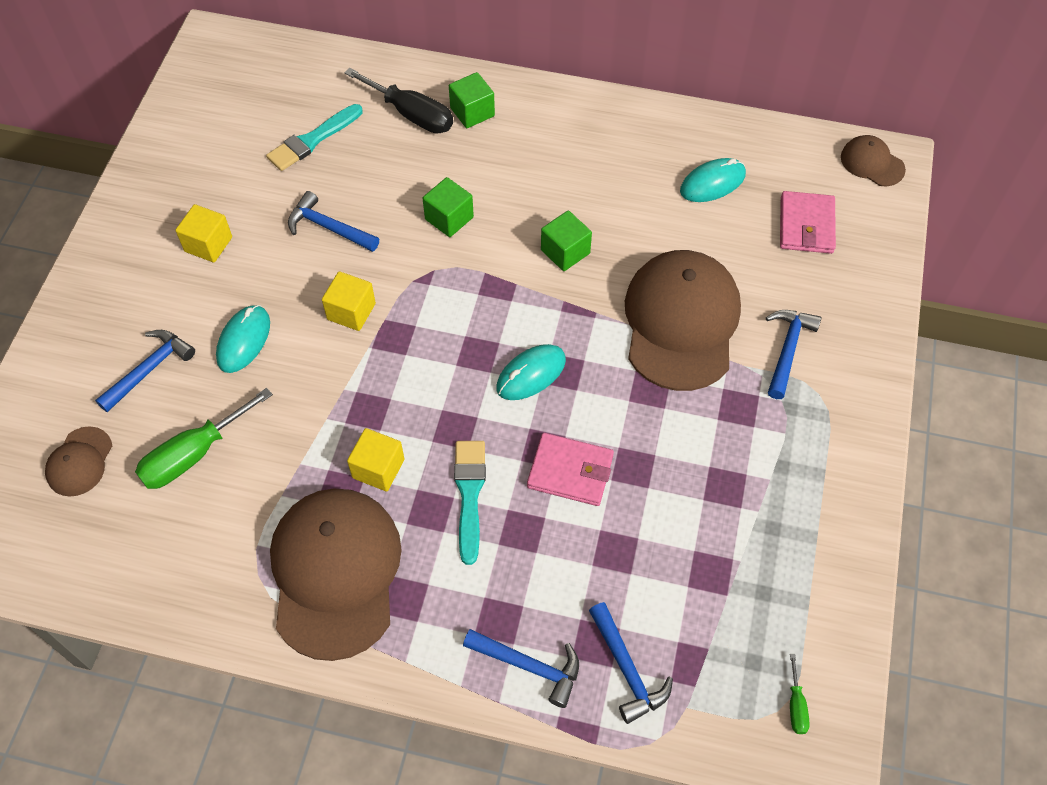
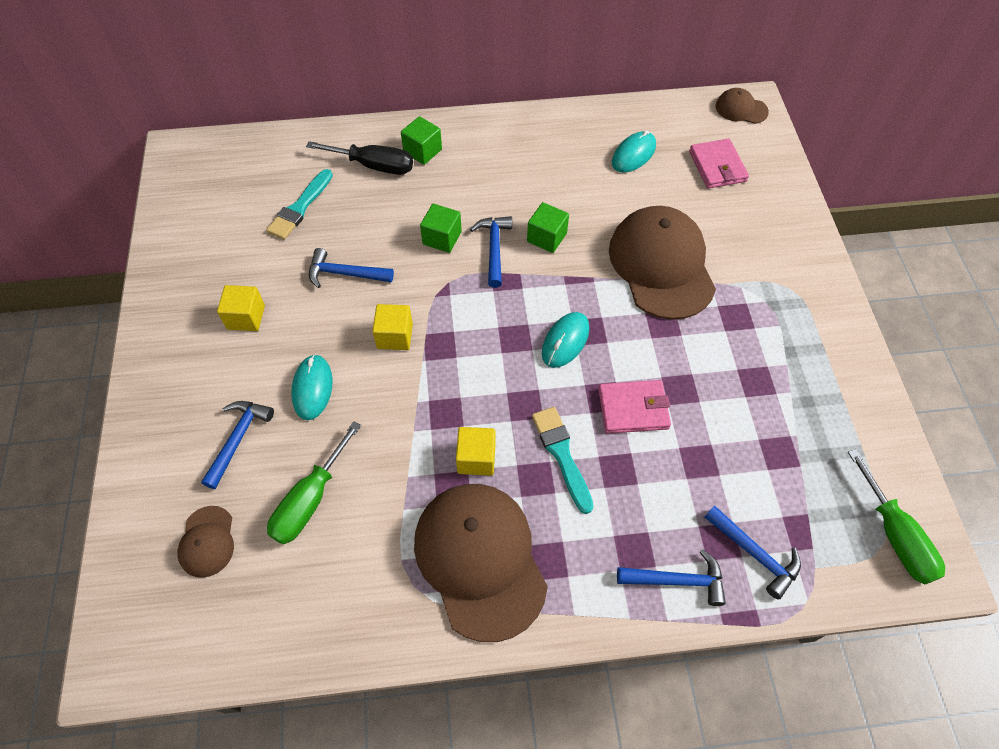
camera: 20 degrees left, 0 degrees up
blue hammer [766,310,821,399] -> blue hammer moved to [470,216,512,288]
green screwdriver [790,654,810,734] -> green screwdriver [848,449,945,584], size x2.14

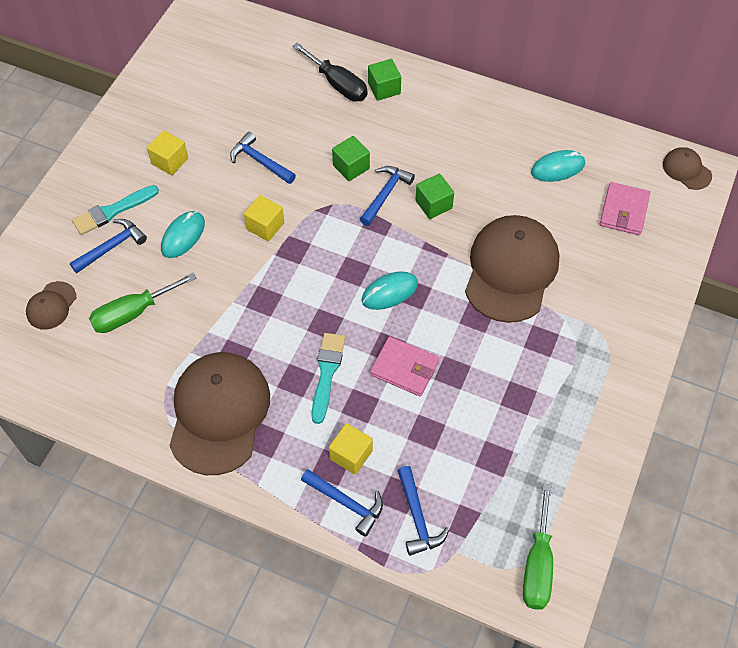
camera: 30 degrees right, 0 degrees up
turquoise brush [266,169,333,240] -> turquoise brush moved to [72,185,159,235]
yellow cube [456,427,496,476] -> yellow cube moved to [329,423,373,475]

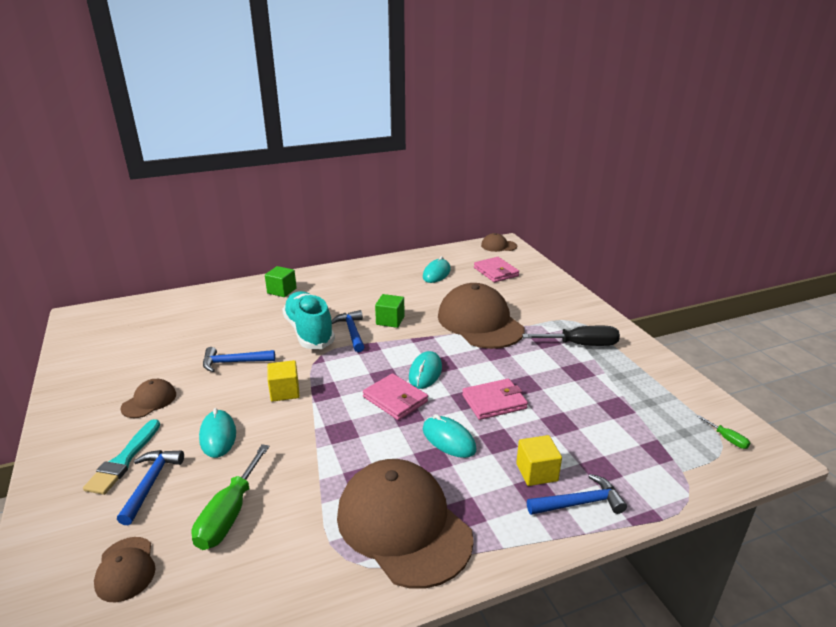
camera: 45 degrees left, 30 degrees down
yellow cube [147,130,188,175] -> brown cap [120,379,176,418]
black screwdriver [293,43,368,102] -> black screwdriver moved to [522,326,620,346]
turquoise brush [311,333,345,424] -> turquoise mouse [423,414,477,458]
green cube [332,136,370,181] -> turquoise shoe [282,291,335,349]
blue hammer [397,466,449,556] -> none
green screwdriver [523,484,553,610] -> green screwdriver [697,415,750,449], size x0.47
none -> pink wallet [363,373,428,420]

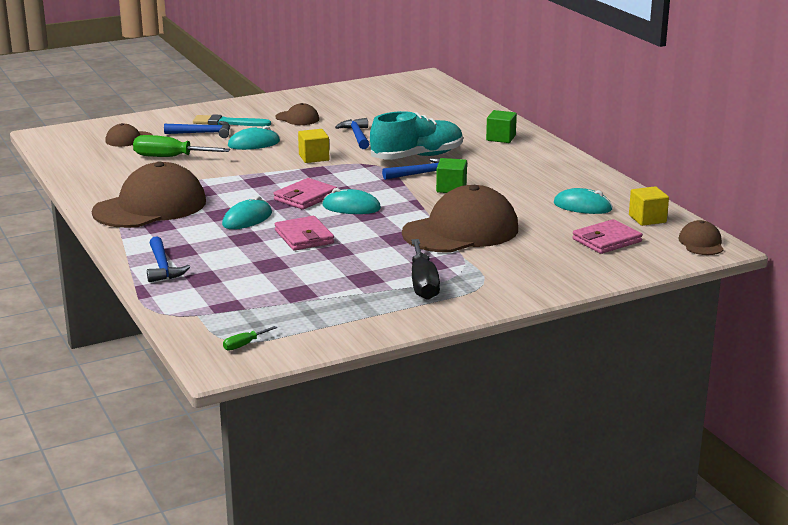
camera: 85 degrees right, 5 degrees down
yellow cube [516,435,562,486] -> yellow cube moved to [629,186,669,226]

